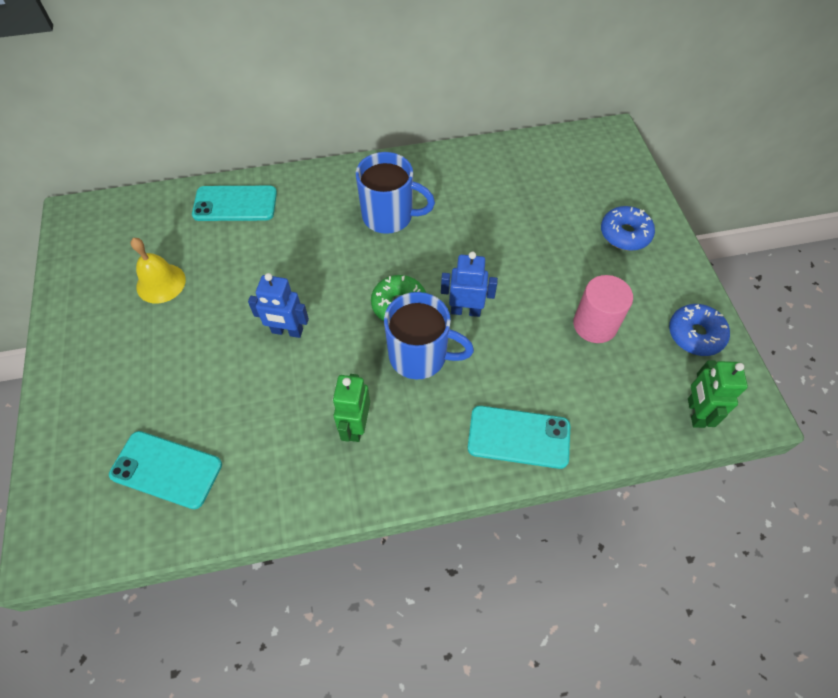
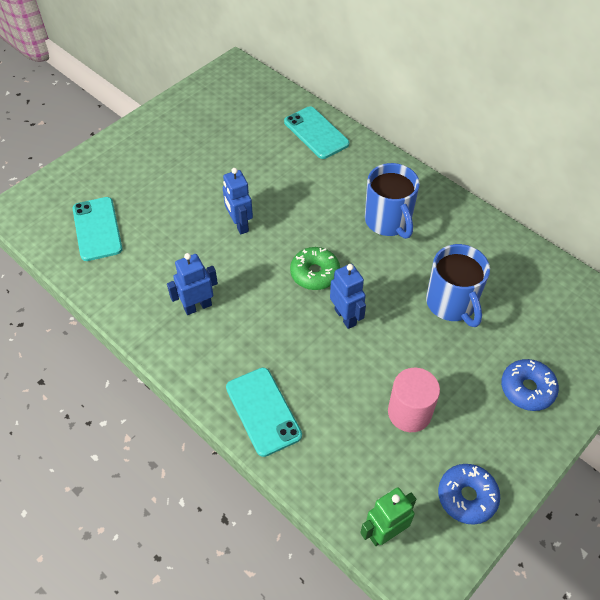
camera: 55 degrees right, 5 degrees down
yellow bell [131,238,186,303] -> none
green robot [333,374,370,442] -> blue robot [167,253,218,315]
blue mug [384,292,474,379] -> blue mug moved to [426,244,490,327]

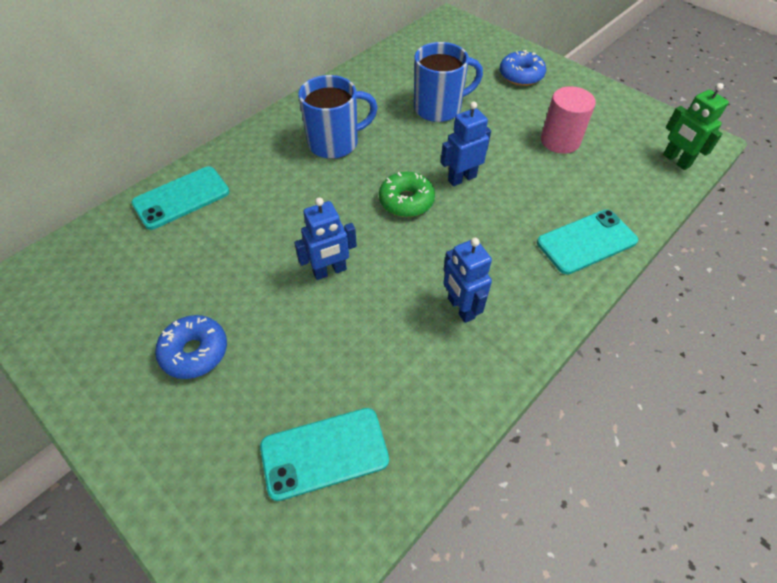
camera: 90 degrees left, 0 degrees up
blue donut [438,464,500,525] -> blue donut moved to [155,315,227,379]

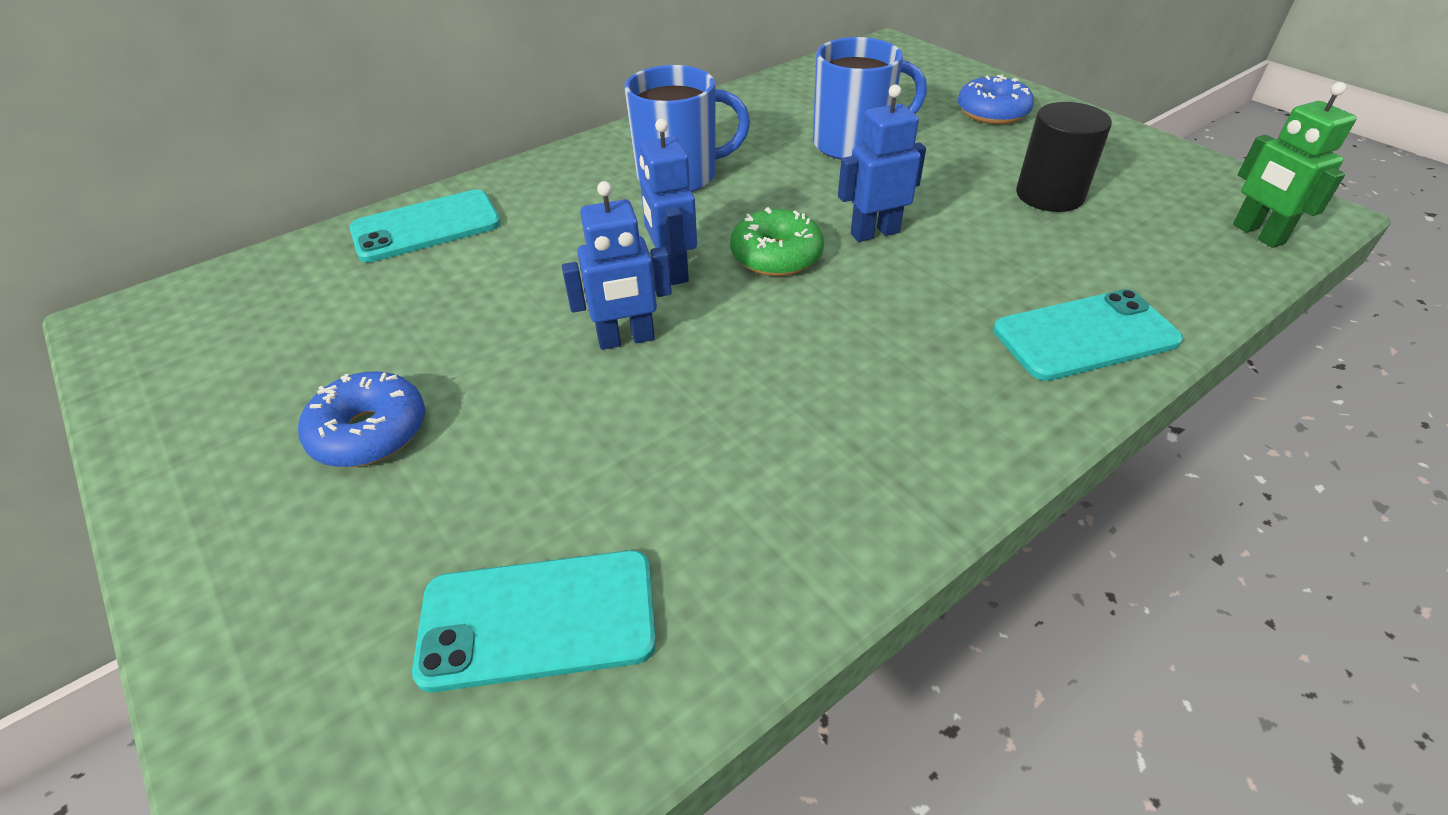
camera: 10 degrees right, 10 degrees down
blue robot [443,238,492,323] -> blue robot moved to [639,119,697,285]
pink cylinder [541,86,596,154] -> black cylinder [1016,102,1112,212]

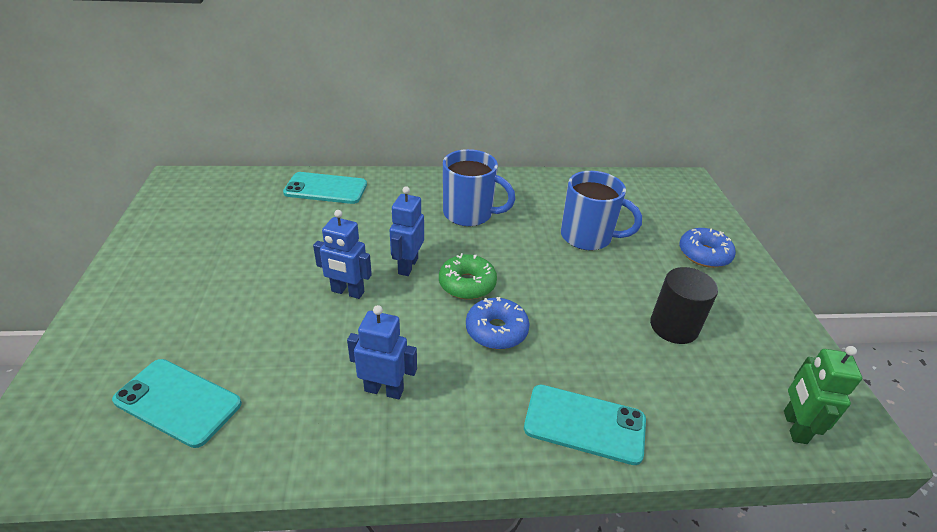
camera: 30 degrees right, 5 degrees down
blue donut [298,372,425,467] -> blue donut moved to [466,297,529,349]
blue robot [838,84,926,242] -> blue robot moved to [347,305,417,399]

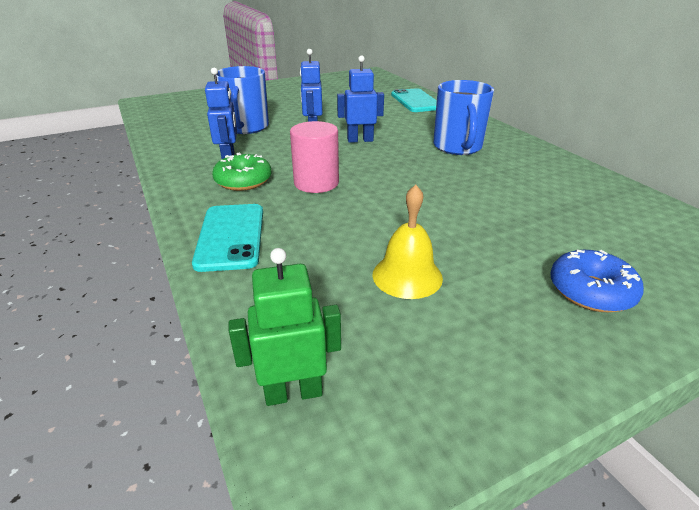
camera: 70 degrees right, 5 degrees down
turquoise phone [112,359,242,448] -> none
green donut [439,253,497,300] -> green donut moved to [212,153,272,191]
blue donut [466,297,529,349] -> pink cylinder [290,121,339,193]
blue mug [561,171,642,250] -> blue mug moved to [216,66,269,134]
black cylinder [650,267,718,344] -> yellow bell [372,185,443,299]

